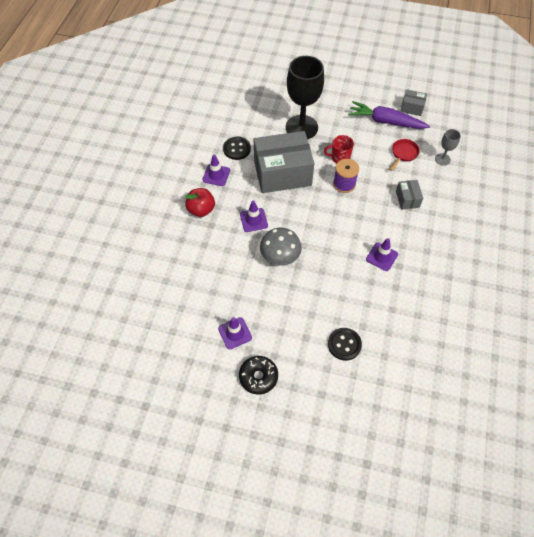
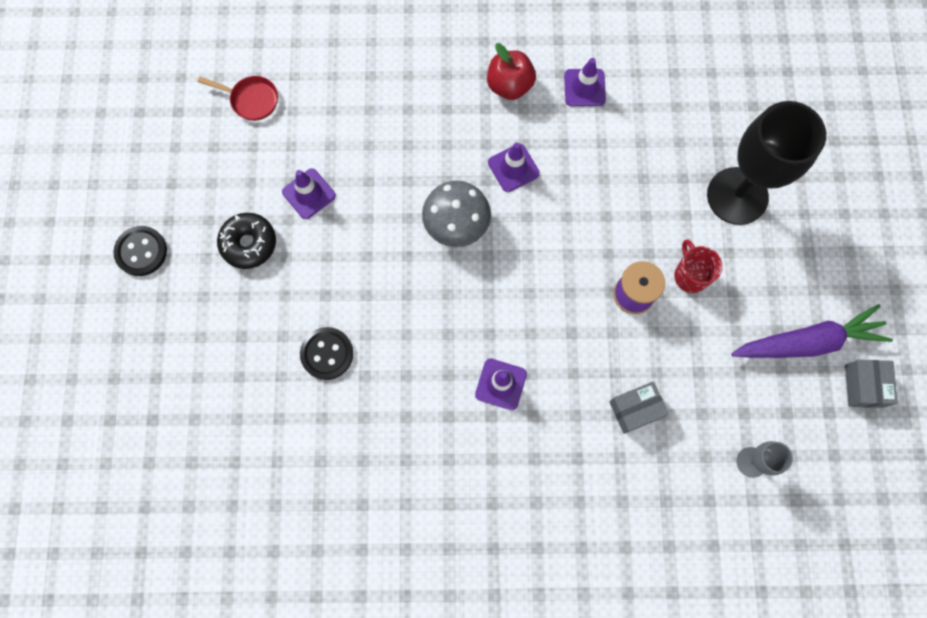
camera: 75 degrees right, 15 degrees up
black button [223,137,251,160] -> black button moved to [113,226,167,276]
grey box [254,131,314,193] -> none
purple carrot [348,101,430,129] -> purple carrot turned 75 degrees clockwise [731,304,893,358]
red pan [389,139,420,171] -> red pan moved to [198,76,278,121]

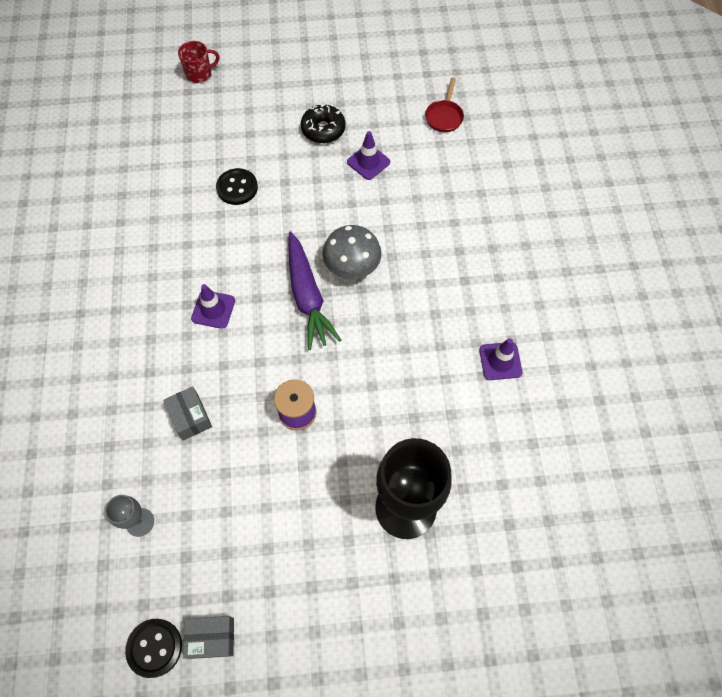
camera: 85 degrees right, 10 degrees down
black button [113,226,167,276] -> black button moved to [125,619,182,678]
red apple [487,43,536,100] -> none
purple traffic cone [488,142,540,192] -> none
red mug [674,239,722,293] -> red mug moved to [178,41,219,83]
purple carrot [731,304,893,358] -> purple carrot moved to [288,231,341,350]

